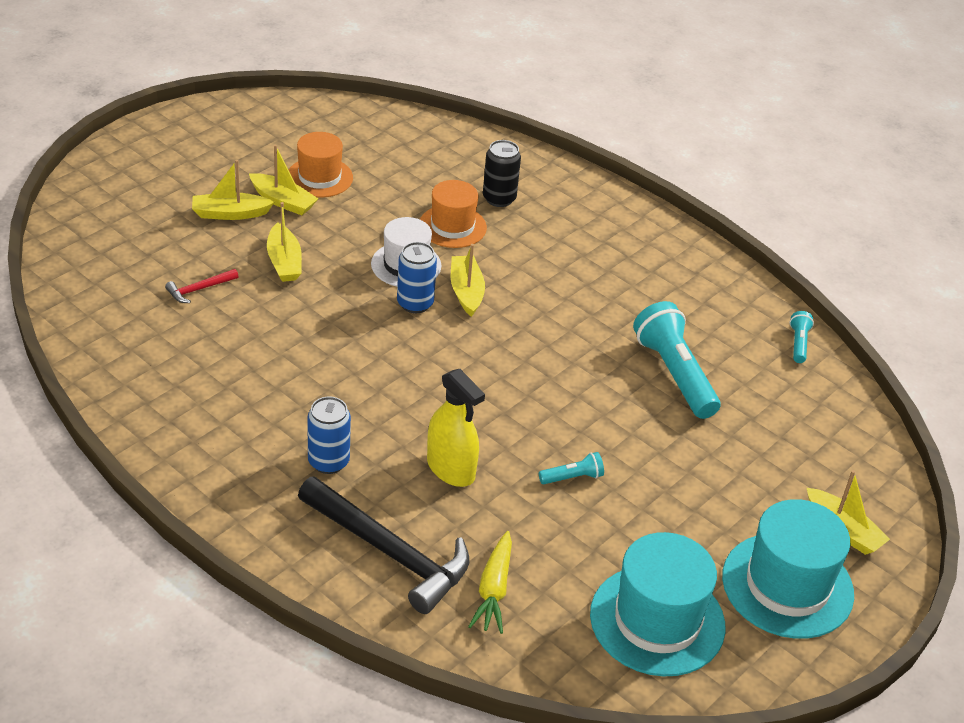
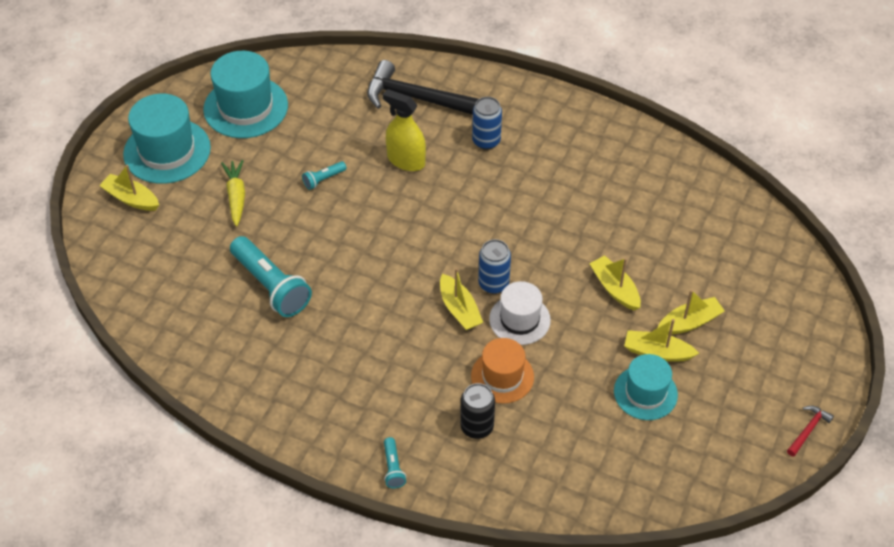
camera: 165 degrees right, 10 degrees up
red hammer [165,269,239,303] -> red hammer moved to [787,406,834,457]
orange hat [289,132,353,197] -> turquoise hat [614,354,678,420]
yellow carrot [468,531,512,634] -> yellow carrot moved to [221,160,245,226]
turquoise flashlight [789,311,814,363] -> turquoise flashlight moved to [384,437,406,488]

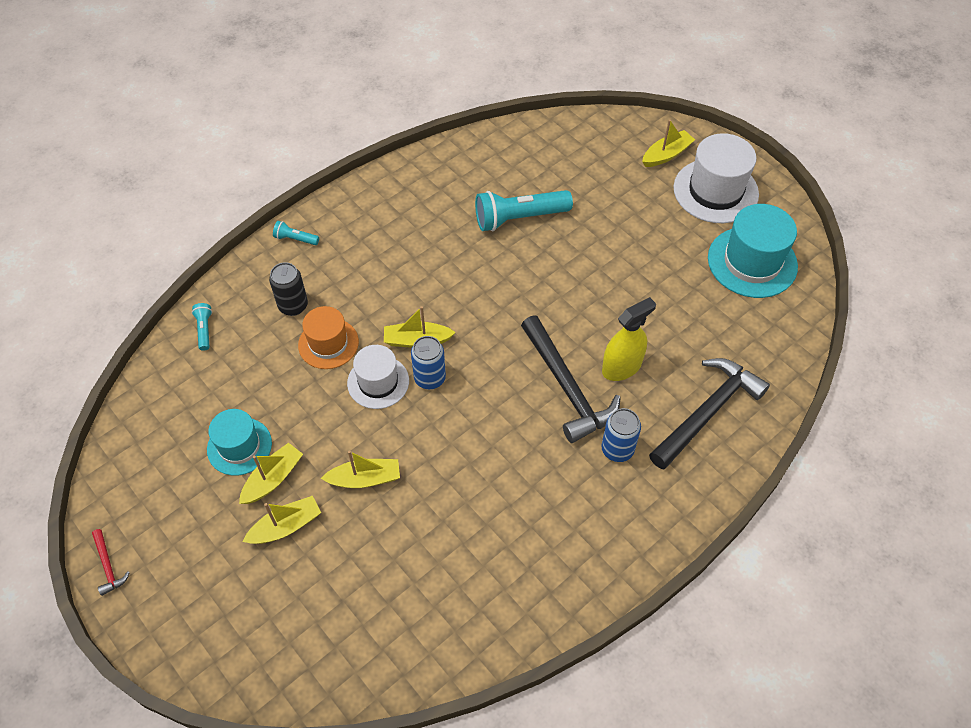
camera: 115 degrees right, 5 degrees up
turquoise hat [123,94,211,184] -> white hat [674,133,759,223]
yellow carrot [221,160,245,226] -> none
turquoise flashlight [302,161,346,190] -> turquoise flashlight moved to [192,303,212,351]
yellow boat [658,290,725,335] -> yellow boat turned 120 degrees counterclockwise [243,496,321,544]
none -> black hammer [521,315,621,443]

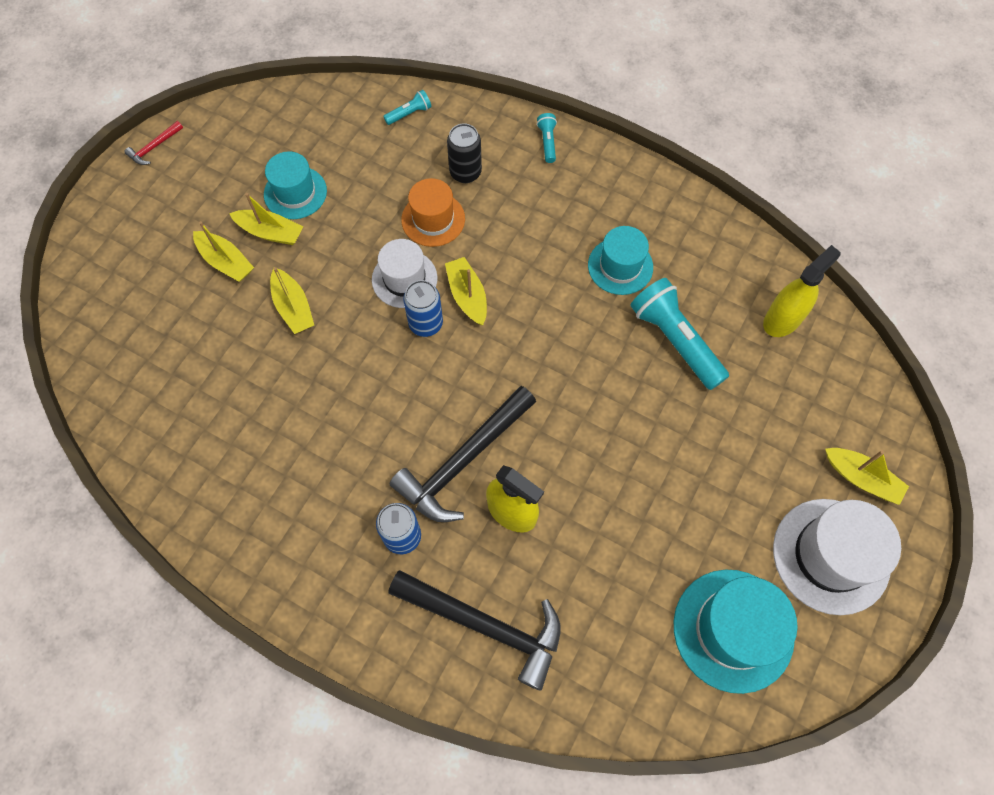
camera: 70 degrees right, 10 degrees up
none -> turquoise hat [588,226,653,295]
none -> yellow spray bottle [763,245,841,337]

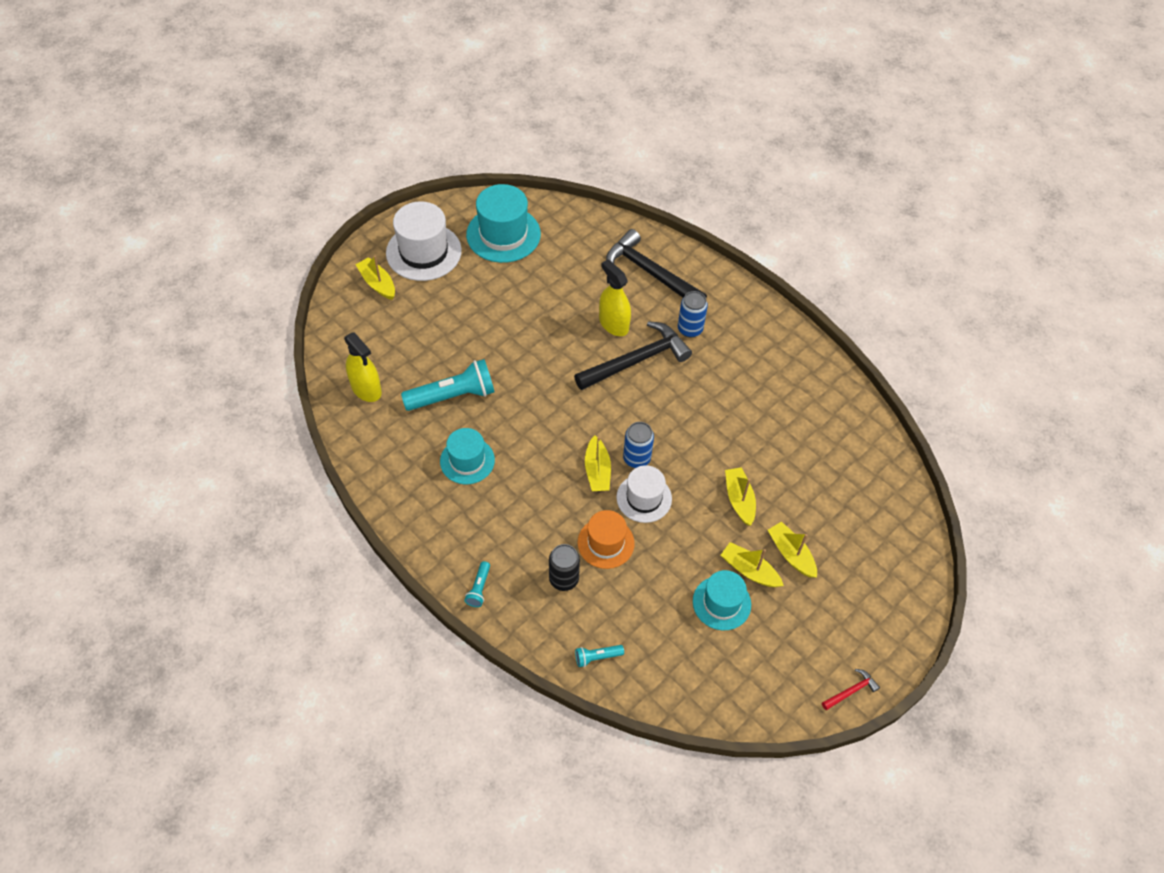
camera: 165 degrees left, 10 degrees down
turquoise flashlight [630,278,729,390] -> turquoise flashlight turned 90 degrees counterclockwise [401,359,495,411]
yellow spray bottle [763,245,841,337] -> yellow spray bottle turned 105 degrees counterclockwise [344,332,382,402]

